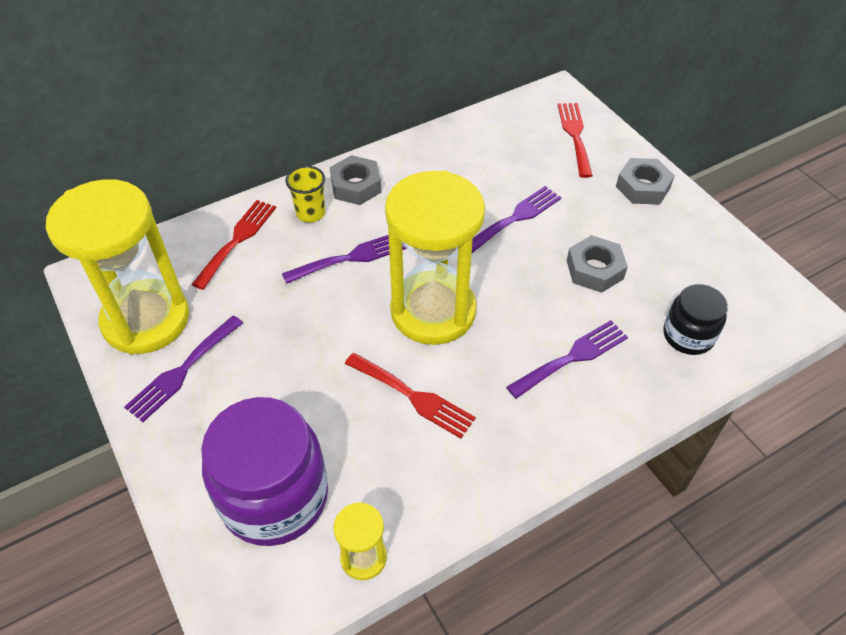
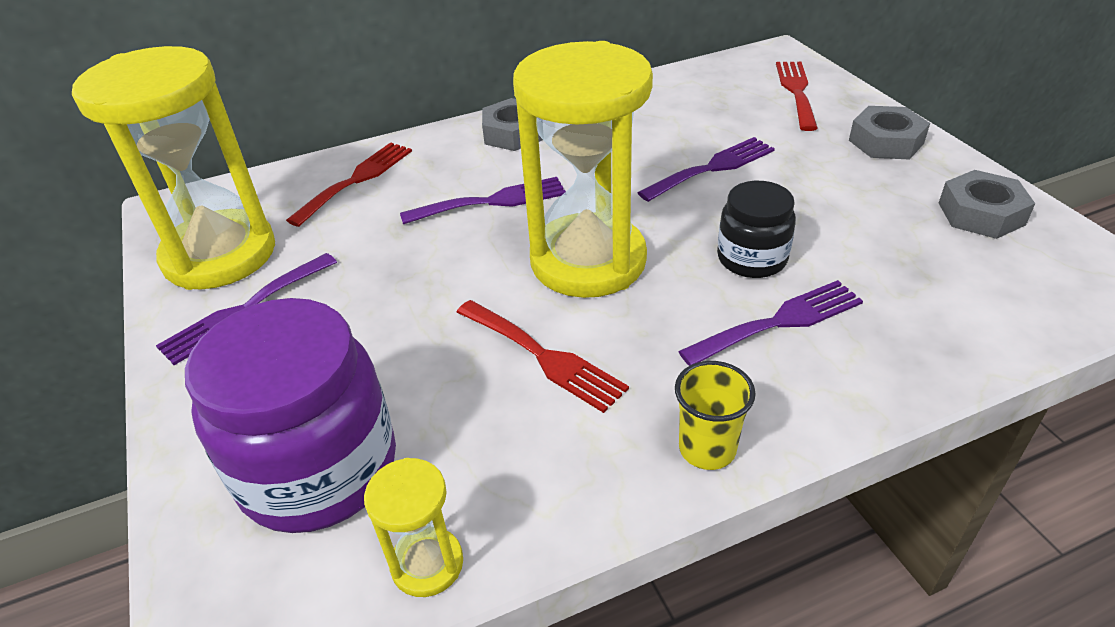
camera: 10 degrees right, 10 degrees down
yellow cup [286,166,325,223] -> yellow cup moved to [675,361,756,470]
grey nut [567,235,628,293] -> grey nut moved to [939,170,1035,239]
black jar [663,284,728,355] -> black jar moved to [717,181,796,278]

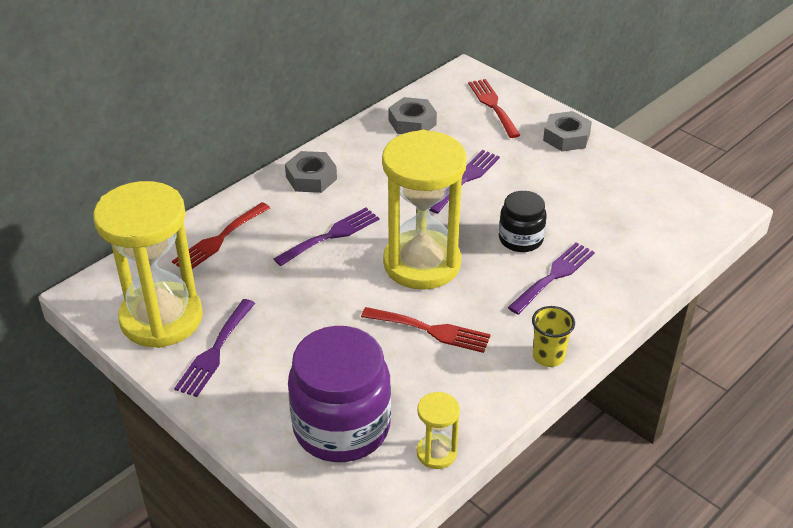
camera: 25 degrees left, 0 degrees up
red fork [286,142,412,227] -> red fork turned 150 degrees counterclockwise [172,202,270,269]
grey nut [939,170,1035,239] -> grey nut moved to [389,97,437,134]

